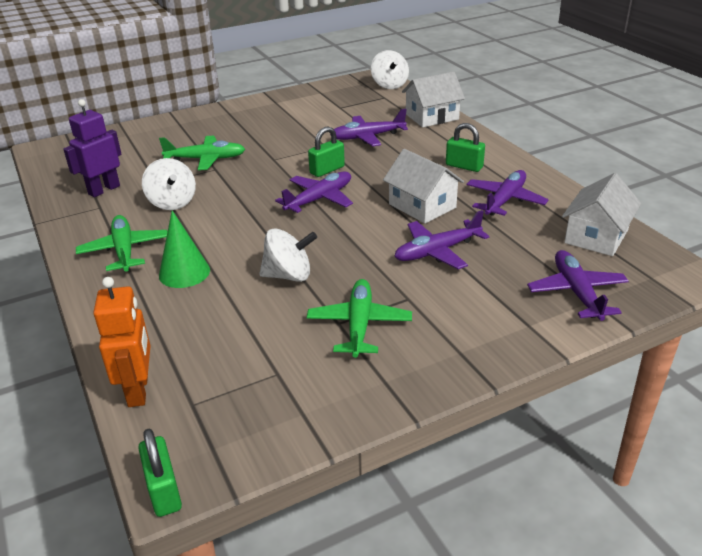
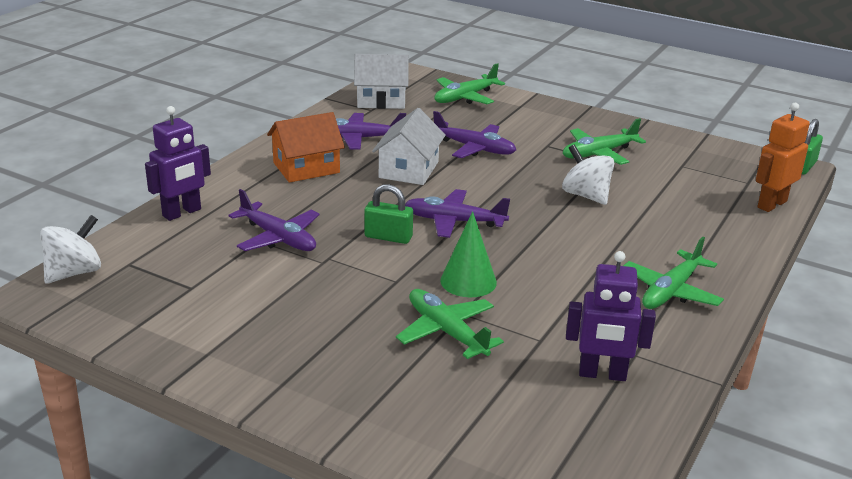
camera: 125 degrees left, 5 degrees down
white spinning top [142,158,196,210] -> none
green cone [159,210,210,288] -> green cone moved to [440,211,497,297]
white house [402,72,465,127] -> purple robot [145,106,211,221]
green padlock [446,123,485,172] -> orange house [267,112,345,183]
purple plane [527,250,629,321] -> green plane [434,63,505,104]

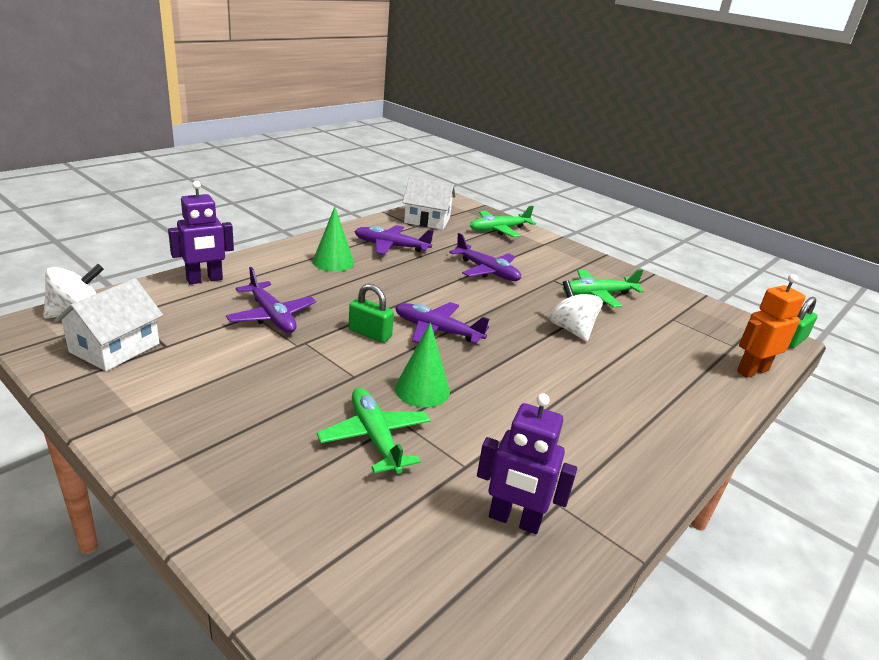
camera: 10 degrees right, 0 degrees up
orange house [267,112,345,183] -> green cone [312,207,354,272]
white house [372,108,446,185] -> white house moved to [54,278,163,371]
green plane [623,237,724,309] -> none

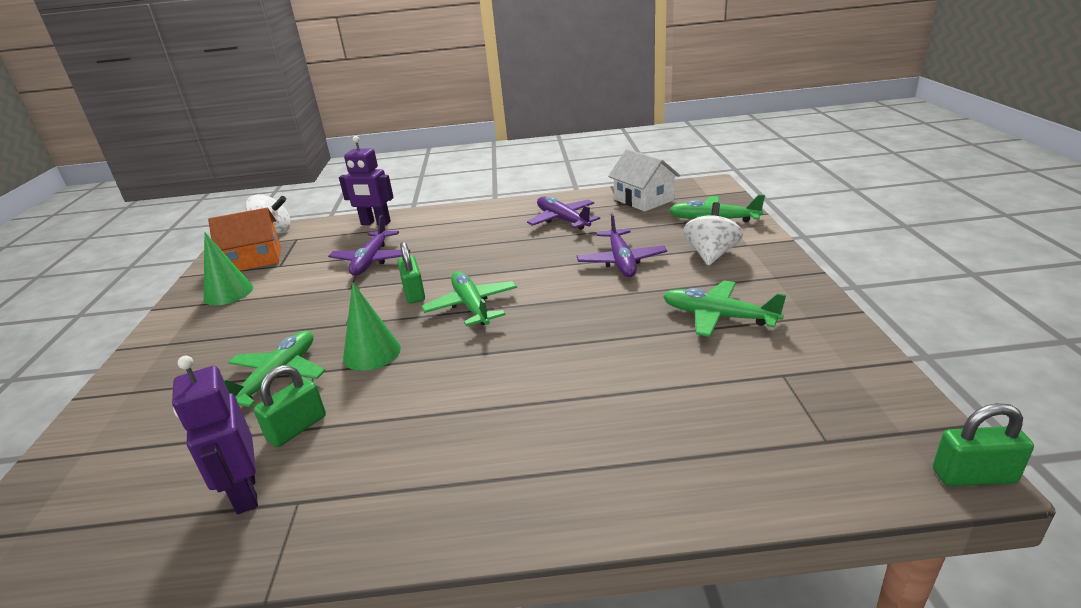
camera: 50 degrees right, 0 degrees up
white house [54,278,163,371] -> orange house [208,208,281,271]
green cone [312,207,354,272] -> green cone moved to [204,232,253,305]
purple plane [395,302,489,344] -> green plane [421,271,517,326]
white spinning top [549,280,603,342] -> white spinning top moved to [683,202,743,266]
orange robot [737,274,806,378] -> none
none -> green padlock [254,365,326,447]

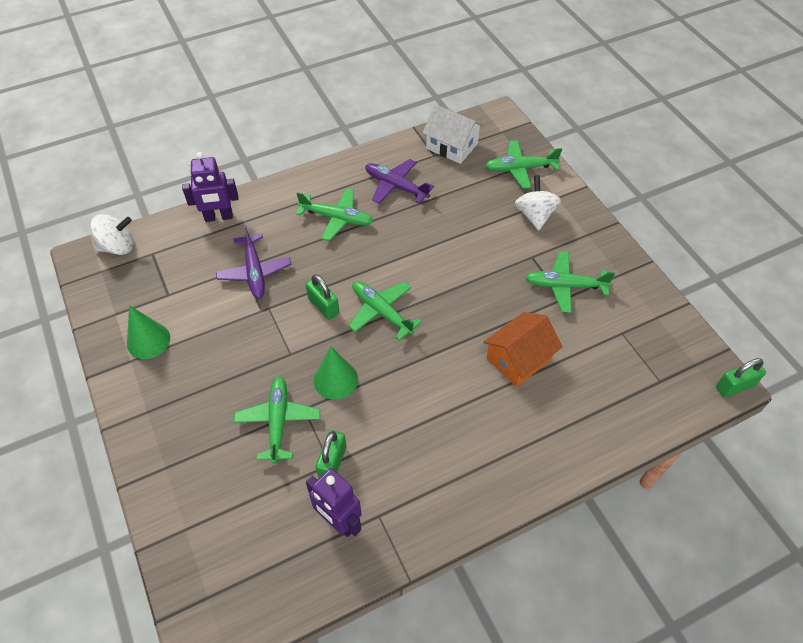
camera: 25 degrees left, 25 degrees up
orange house [208,208,281,271] -> orange house moved to [483,312,562,387]
purple plane [577,213,667,277] -> none
none -> green plane [296,188,373,241]

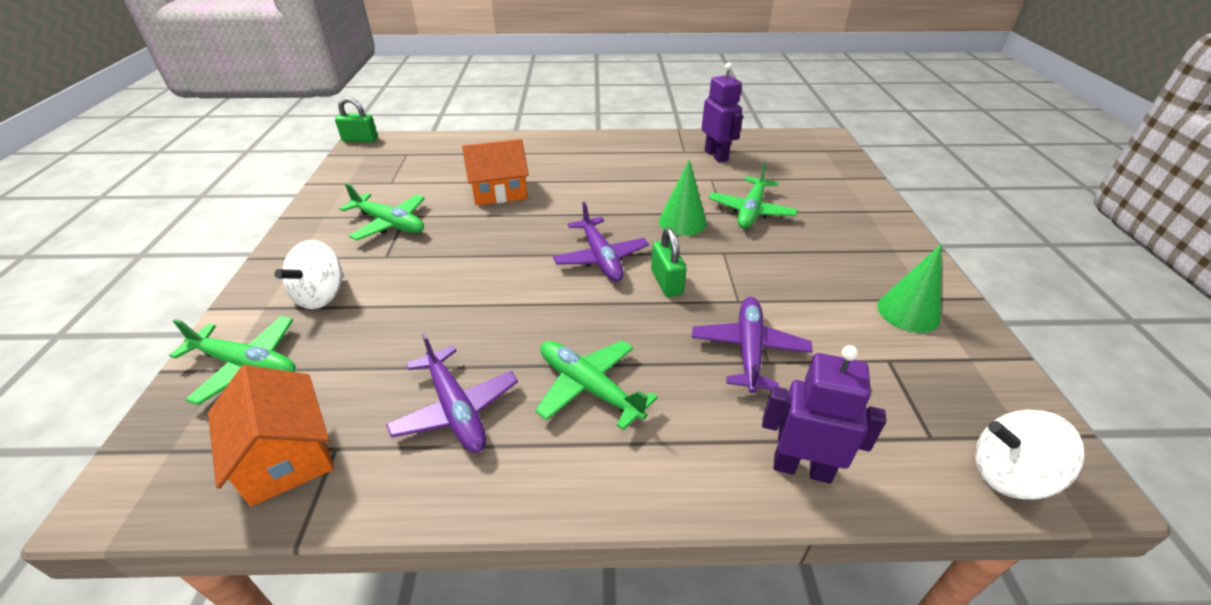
camera: 155 degrees left, 15 degrees down
green padlock [316,430,346,478] -> none
green plane [349,281,422,341] -> purple plane [553,202,649,282]
white house [423,105,484,164] -> orange house [208,365,334,506]

